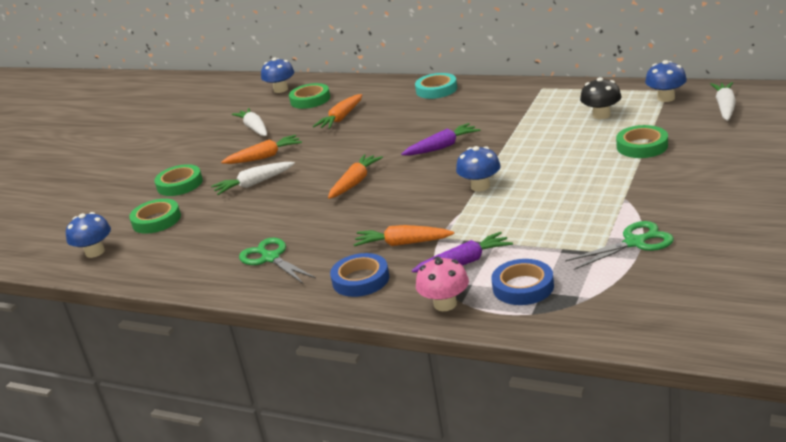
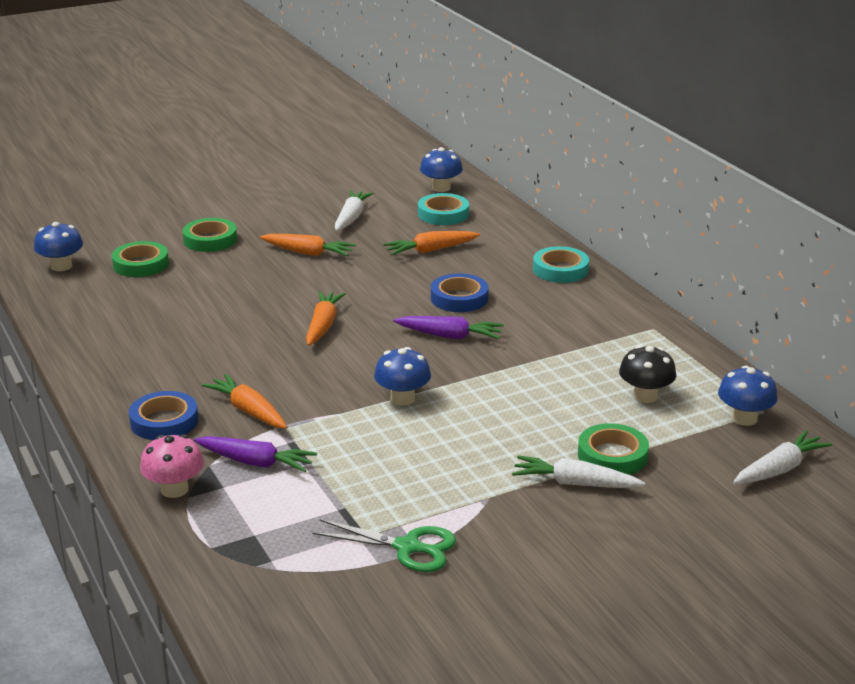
camera: 35 degrees right, 0 degrees up
white carrot [211,162,295,195] -> white carrot moved to [512,455,645,488]
green scissors [239,238,316,284] -> none
green tape [289,83,330,109] -> turquoise tape [418,193,469,225]
orange carrot [328,154,383,199] -> orange carrot turned 60 degrees counterclockwise [306,291,346,346]
blue tape [491,259,554,305] -> blue tape moved to [431,274,488,312]

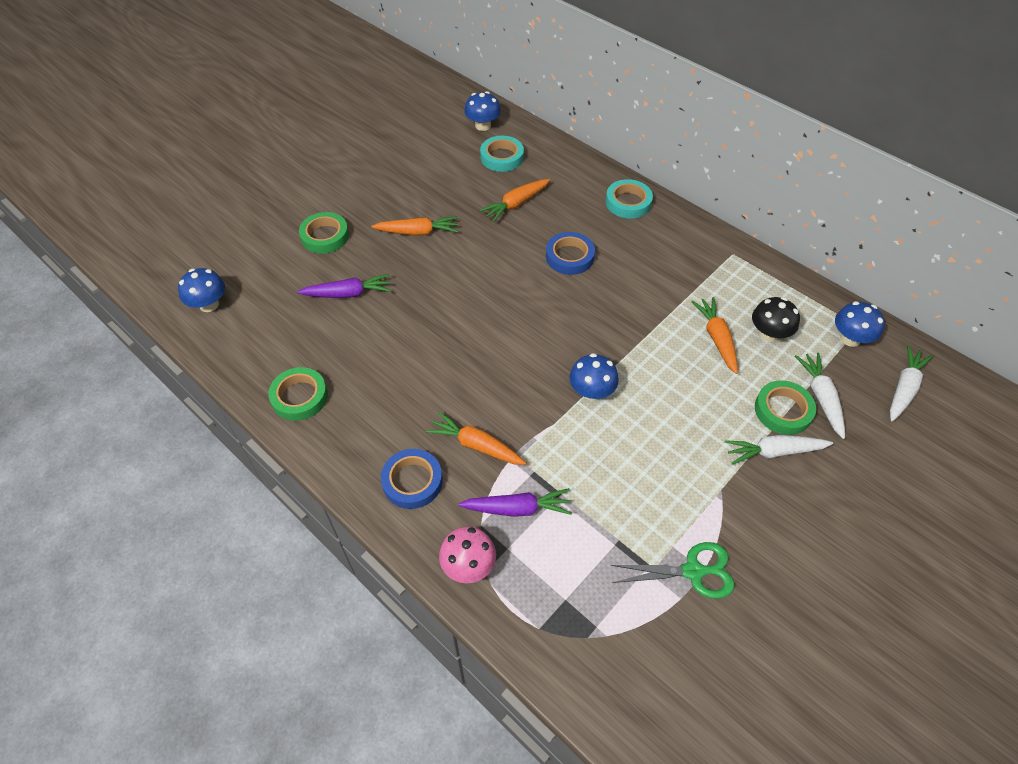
camera: 20 degrees left, 25 degrees up
green tape [112,241,169,277] -> green tape moved to [268,367,328,421]
orange carrot [306,291,346,346] -> orange carrot moved to [691,297,738,374]
white carrot [335,190,373,231] -> white carrot moved to [795,353,845,439]
purple carrot [393,316,504,339] -> purple carrot moved to [297,274,391,298]

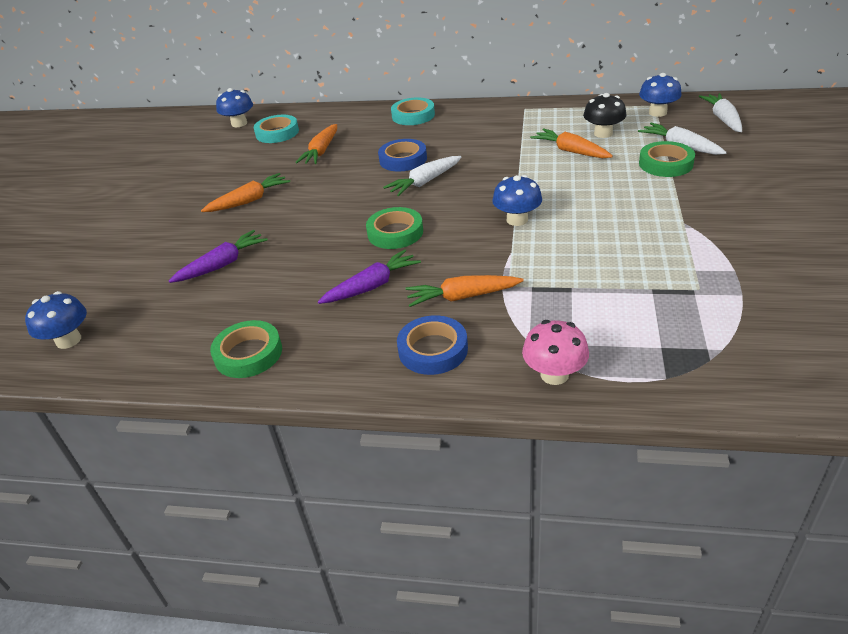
camera: 30 degrees left, 15 degrees down
green tape [299,212,349,254] -> green tape moved to [366,207,423,249]
purple carrot [458,488,572,517] -> purple carrot moved to [318,250,421,304]
green scissors [610,542,735,599] -> none
white carrot [725,435,833,465] -> white carrot moved to [383,156,462,196]

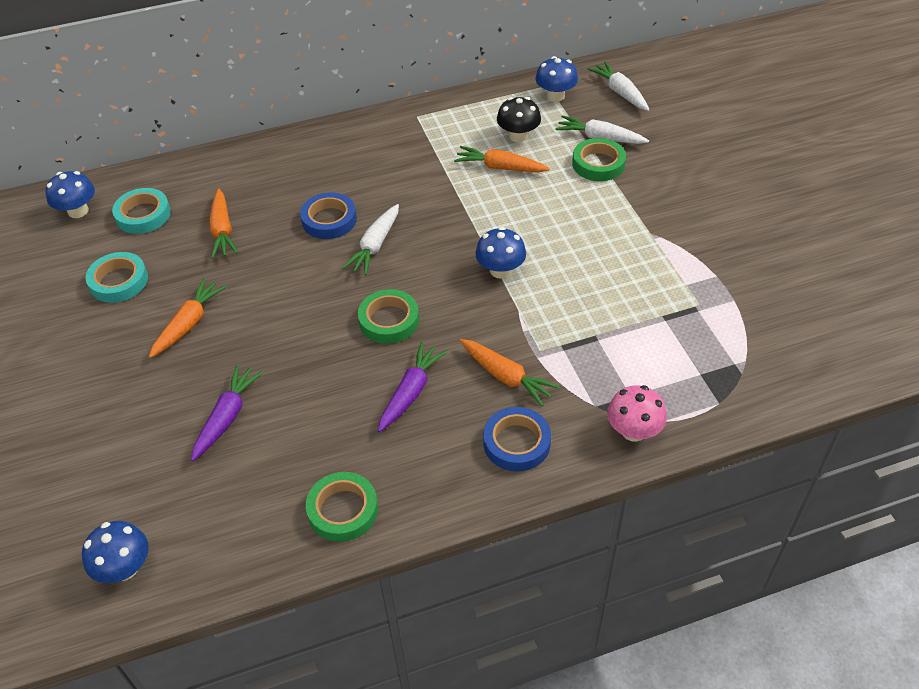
camera: 30 degrees left, 10 degrees up
turquoise tape [391,97,435,125] -> turquoise tape moved to [85,252,148,303]
orange carrot [405,275,524,307] -> orange carrot turned 105 degrees counterclockwise [460,339,560,406]

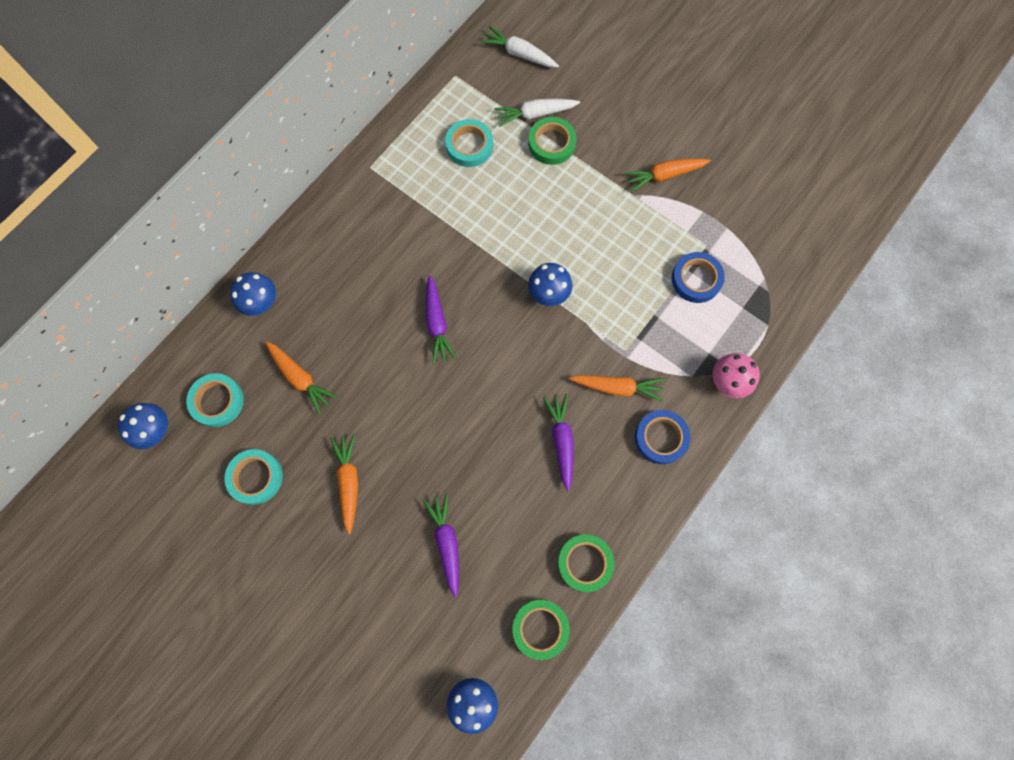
camera: 35 degrees left, 25 degrees up
blue tape [300,192,357,239] -> blue tape moved to [672,252,725,303]
white carrot [342,204,399,275] -> purple carrot [425,275,457,364]
green tape [358,289,419,344] -> green tape moved to [512,599,570,660]
orange carrot [454,146,550,172] -> orange carrot moved to [624,158,711,192]
black mushroom [497,97,541,142] -> turquoise tape [445,119,493,167]
blue mushroom [535,56,578,102] -> blue mushroom moved to [230,272,276,316]

